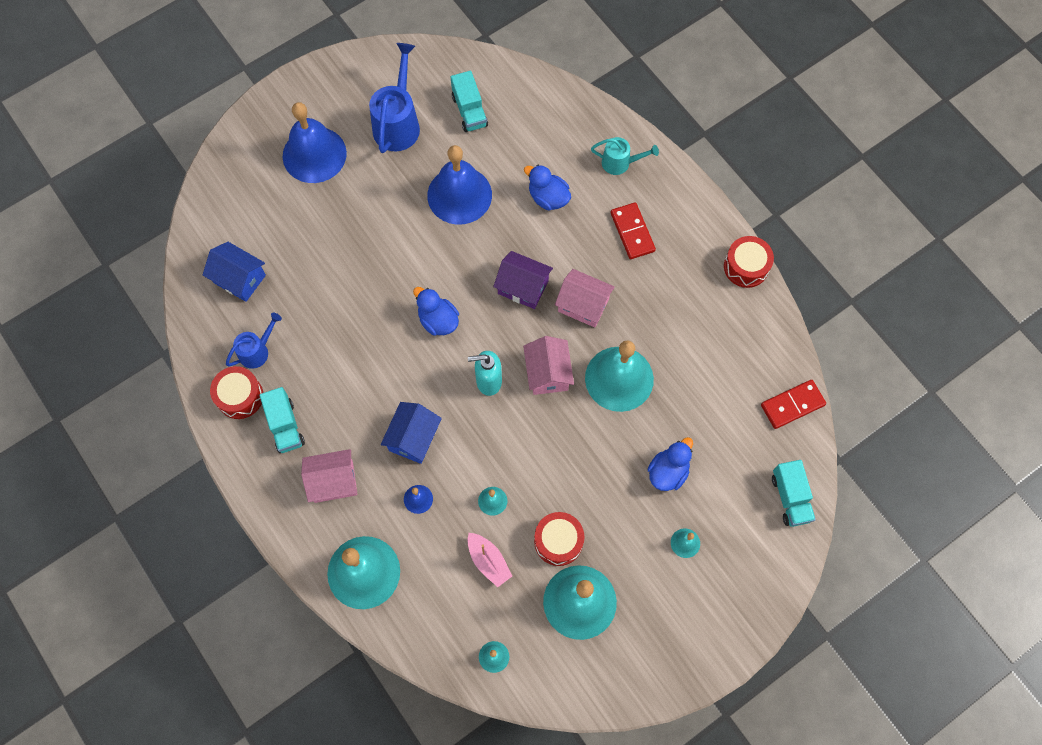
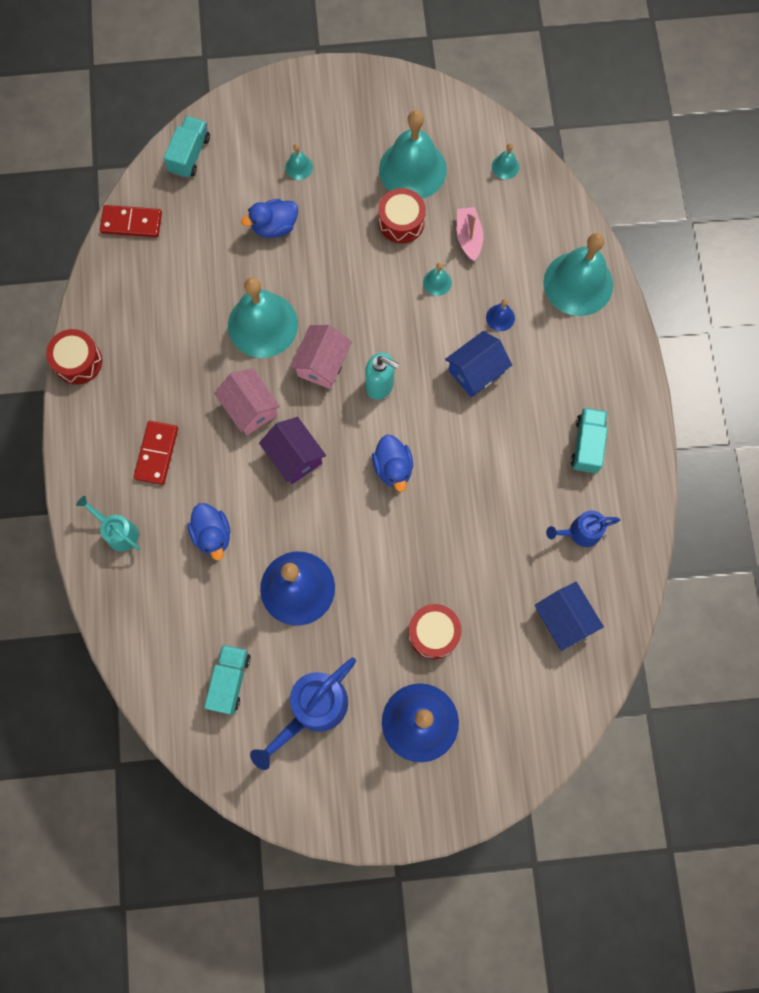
camera: 150 degrees left, 5 degrees up
red drum [210,366,263,419] -> red drum moved to [408,604,461,659]
pink house [301,449,358,503] -> none

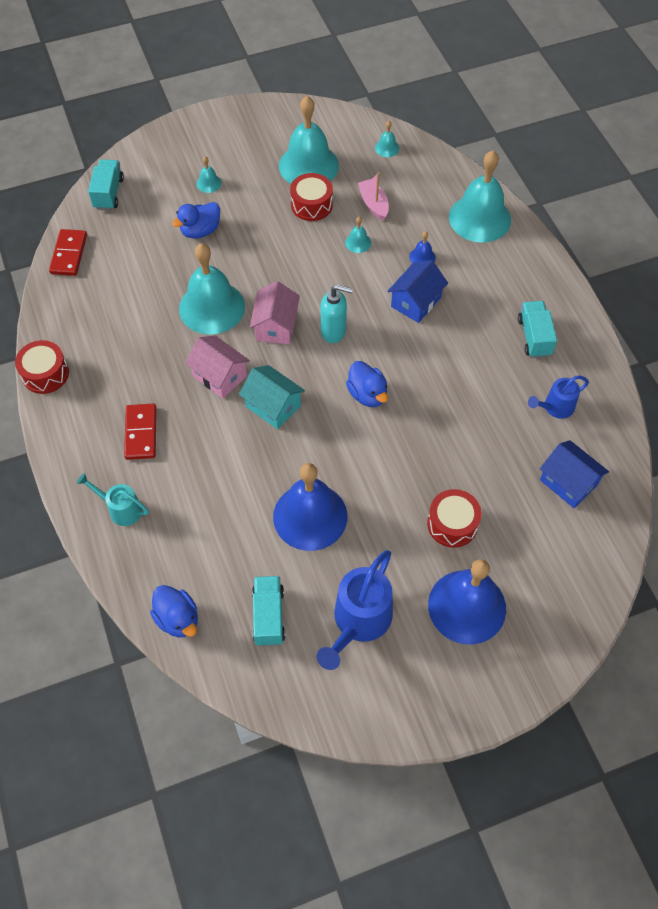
camera: 15 degrees left, 15 degrees down
red domino [100,205,162,238] -> red domino turned 75 degrees counterclockwise [49,229,87,276]
blue duck [188,503,230,560] -> blue duck moved to [150,585,198,637]
purple house [259,417,326,484] -> turquoise house [239,365,305,429]

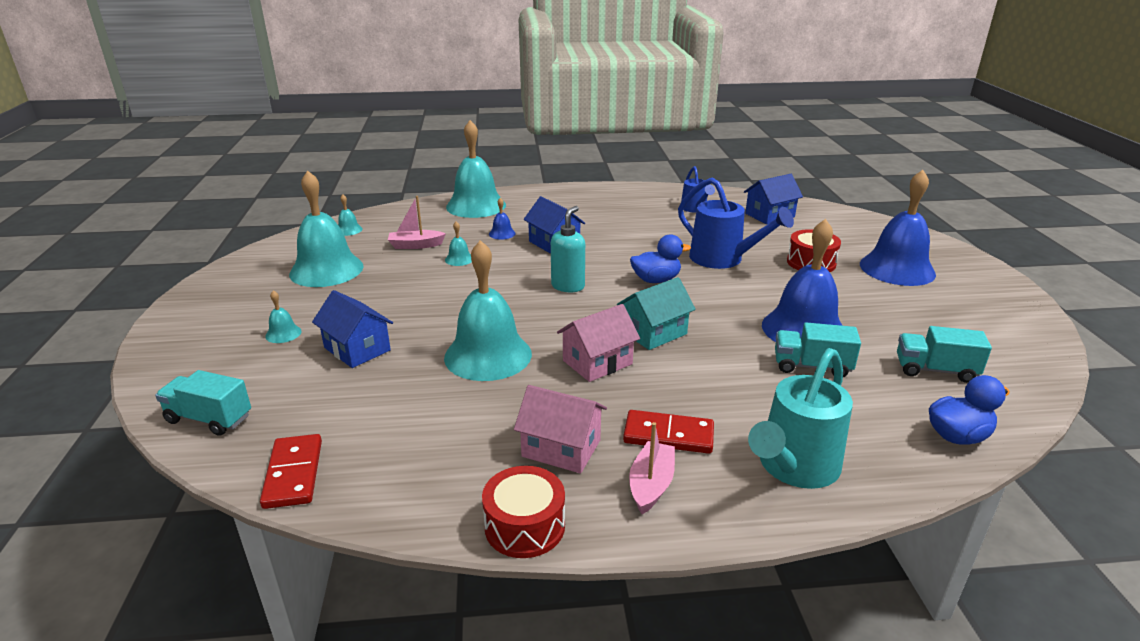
camera: 75 degrees left, 30 degrees down
red domino [49,229,87,276] -> red domino turned 60 degrees clockwise [260,434,322,509]
turquoise watering can [77,473,149,526] -> turquoise watering can [748,348,853,489], size x1.72
blue duck [172,202,220,239] -> blue house [312,290,393,368]
pink house [250,281,300,344] -> pink house moved to [514,385,607,474]
red drum [290,173,333,221] -> none
blue watering can [316,550,393,670] -> blue watering can moved to [678,177,794,269]
turquoise truck [518,301,557,358] -> turquoise truck moved to [775,323,861,377]
none -> pink boat [629,422,675,514]

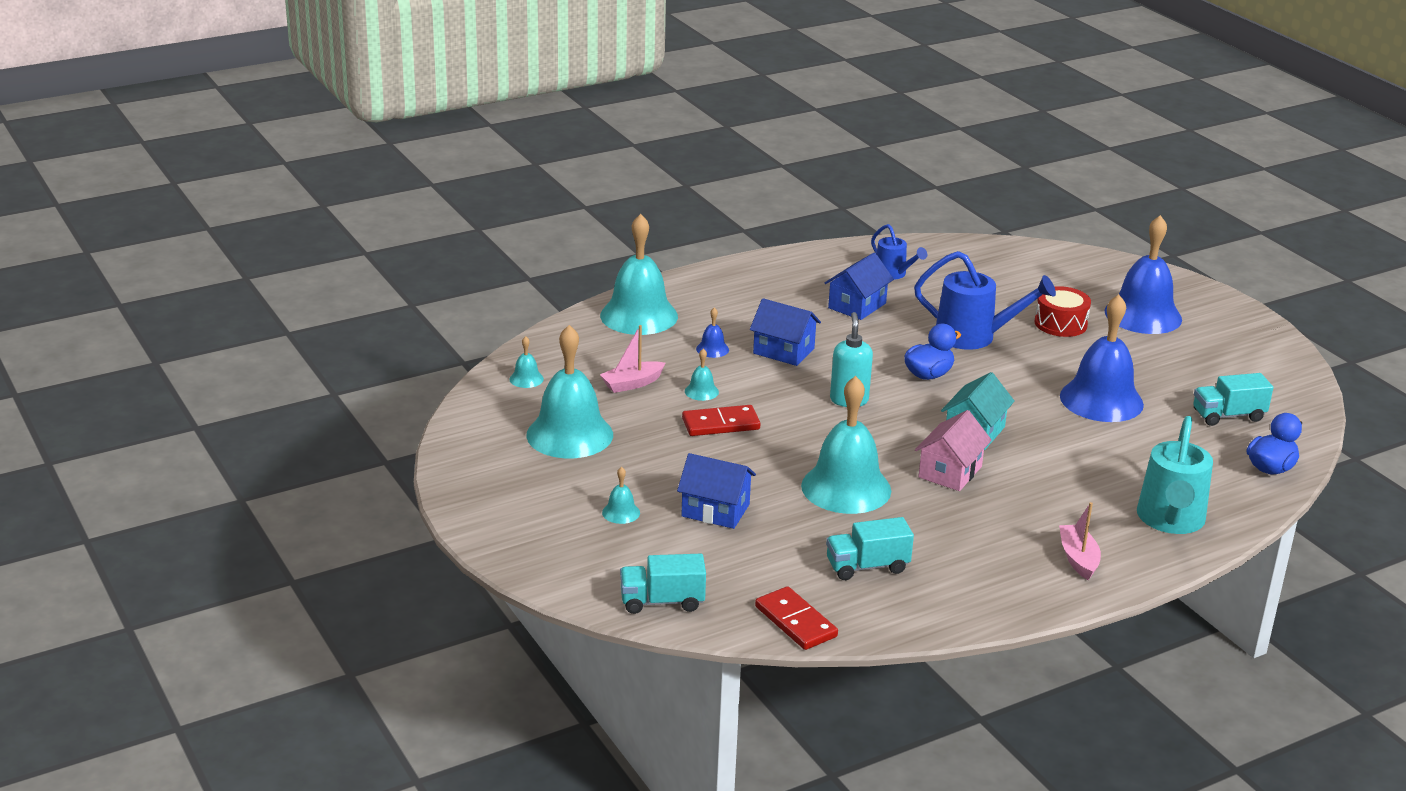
camera: 25 degrees left, 0 degrees up
red drum [482,466,565,558] -> none
pink house [514,385,607,474] -> none
red domino [623,410,714,454] -> red domino moved to [682,405,760,436]
blue house [744,174,803,224] -> blue house moved to [825,252,894,320]
turquoise truck [775,323,861,377] -> turquoise truck moved to [826,517,914,580]

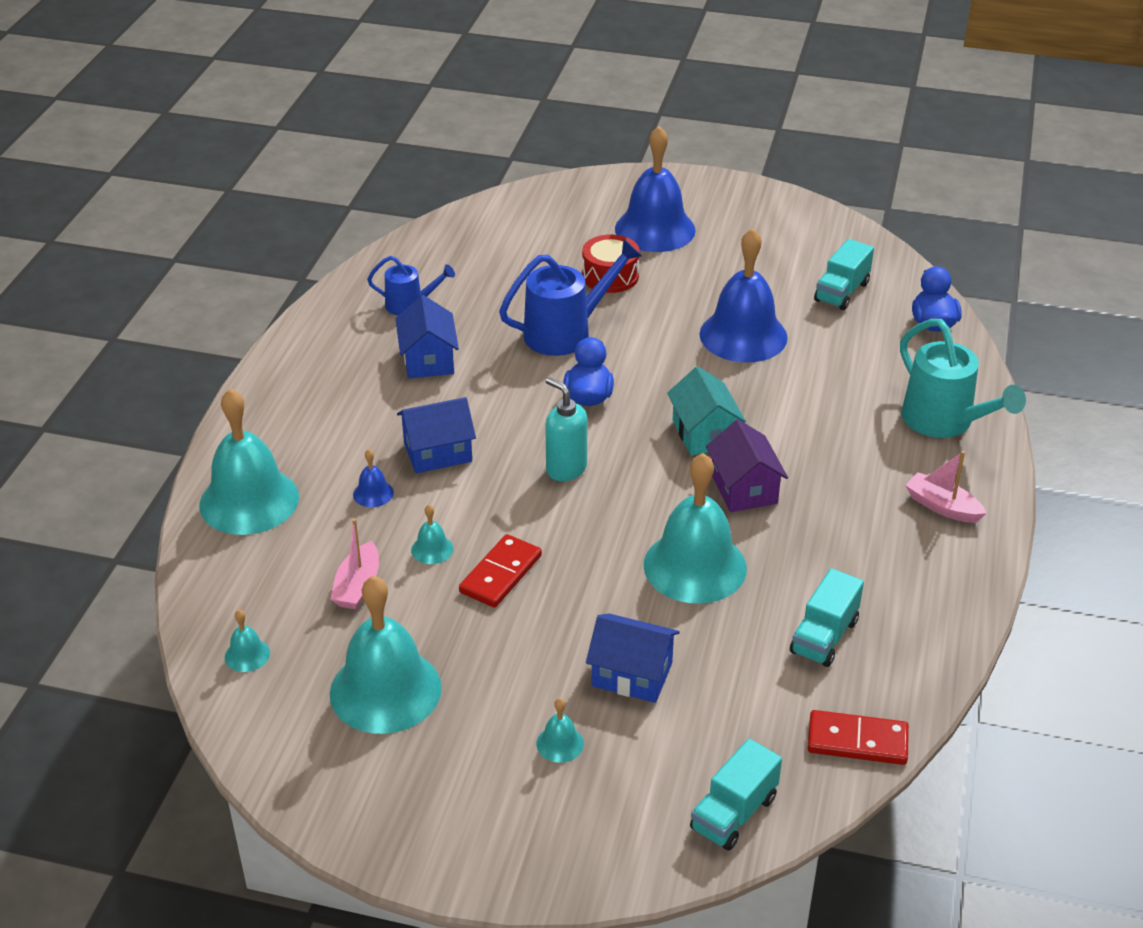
camera: 45 degrees left, 10 degrees up
blue house [677,453,756,529] -> blue house turned 45 degrees clockwise [586,613,680,703]
pink house [915,410,992,491] -> purple house [706,419,788,512]

